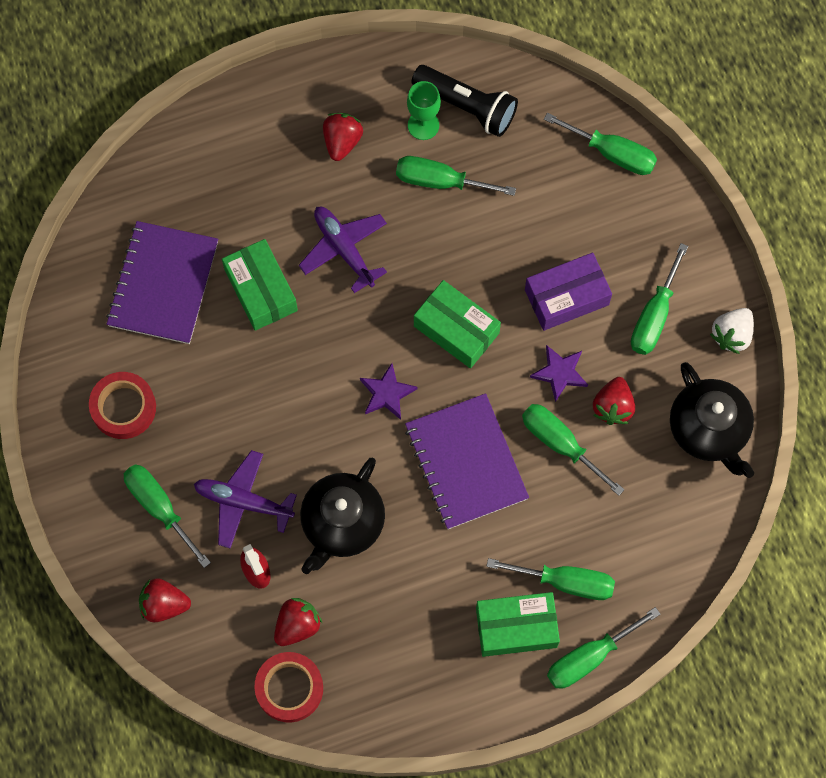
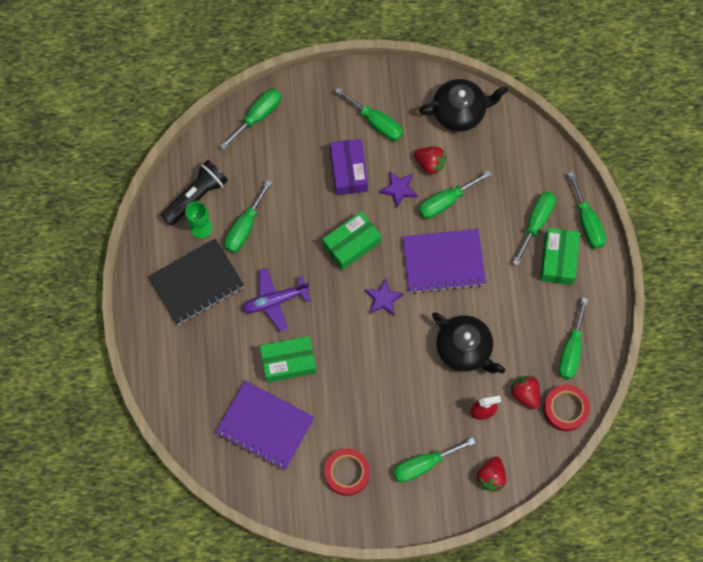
camera: 75 degrees left, 0 degrees up
purple plane [194,450,297,548] -> none
red strawberry [323,113,363,161] -> black notebook [148,238,244,325]
white strawberry [710,308,754,354] -> none
none -> green screwdriver [558,297,588,379]

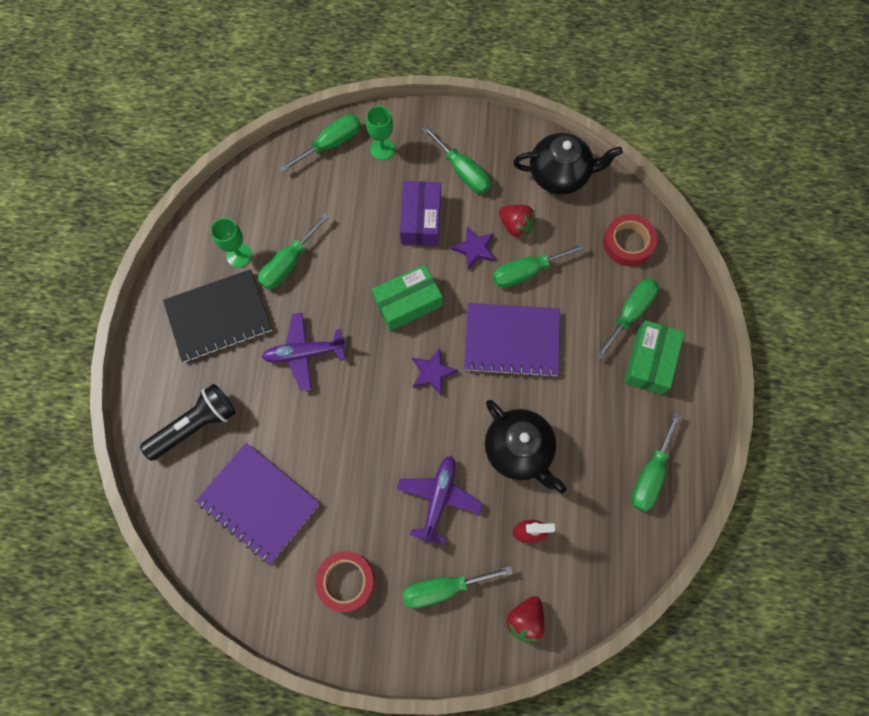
camera: 10 degrees right, 0 degrees up
black flashlight [161,160,228,226] -> black flashlight moved to [140,384,235,461]
green box [260,336,316,383] -> none
red strawberry [510,376,540,409] -> none
red tape [543,385,590,431] -> red tape moved to [603,214,657,266]
green screwdriver [567,172,606,249] -> none
none -> green goblet [366,106,395,160]
none -> purple plane [397,456,483,545]

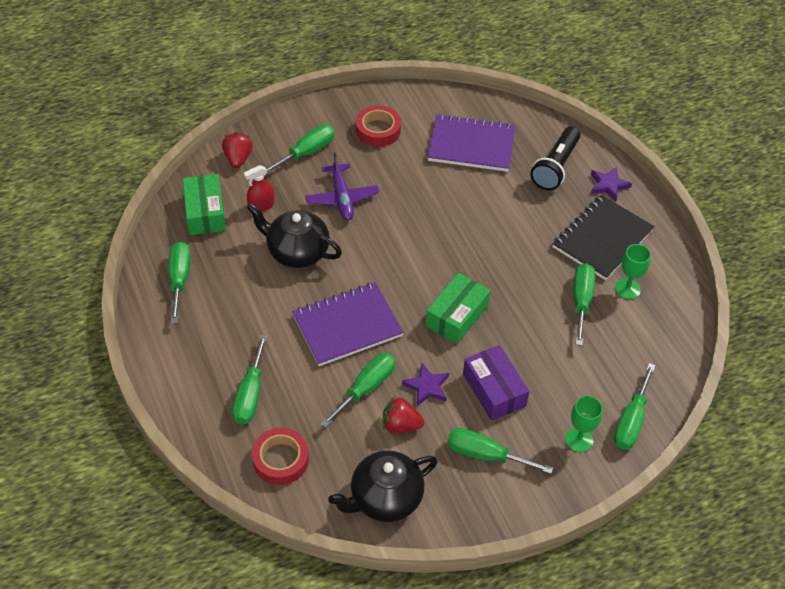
camera: 150 degrees right, 20 degrees down
purple plane [262,313,347,391] -> none
purple star [412,348,458,395] -> purple star moved to [591,167,632,201]
green box [624,320,684,395] -> green box moved to [183,174,226,235]

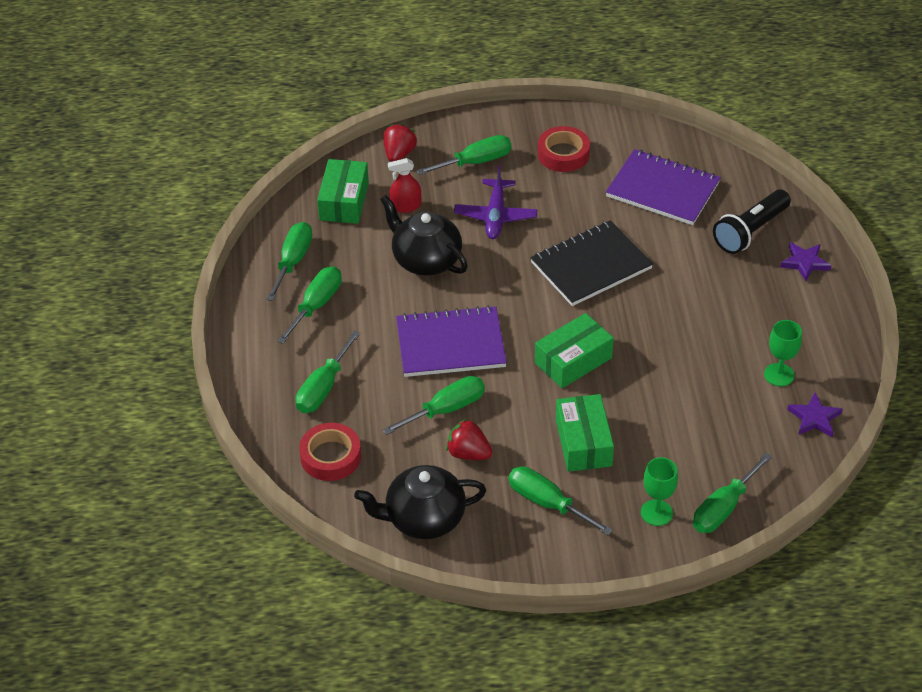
camera: 20 degrees right, 5 degrees down
purple star [402,363,449,406] -> purple star moved to [787,393,843,437]
purple box [463,345,530,421] -> green box [556,394,614,472]
black notebook [552,195,655,280] -> black notebook moved to [530,220,653,306]
green screwdriver [573,263,595,346] -> green screwdriver moved to [277,266,342,344]

